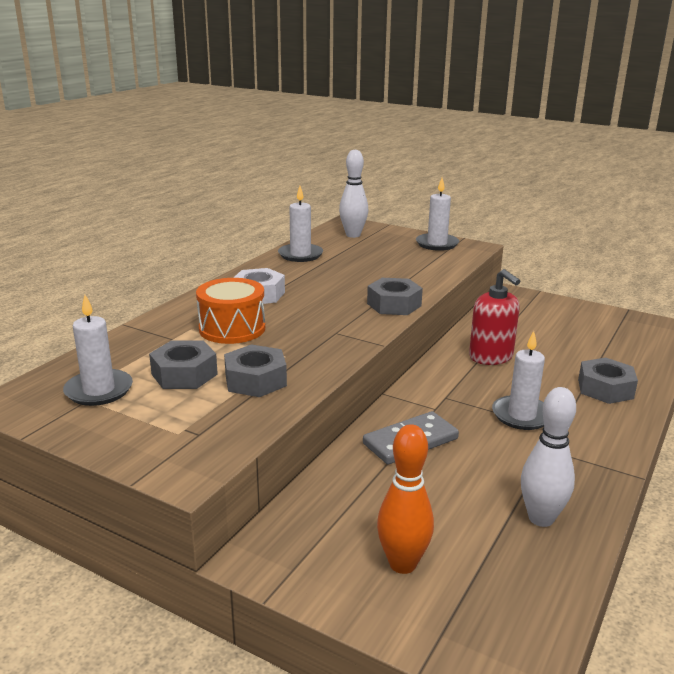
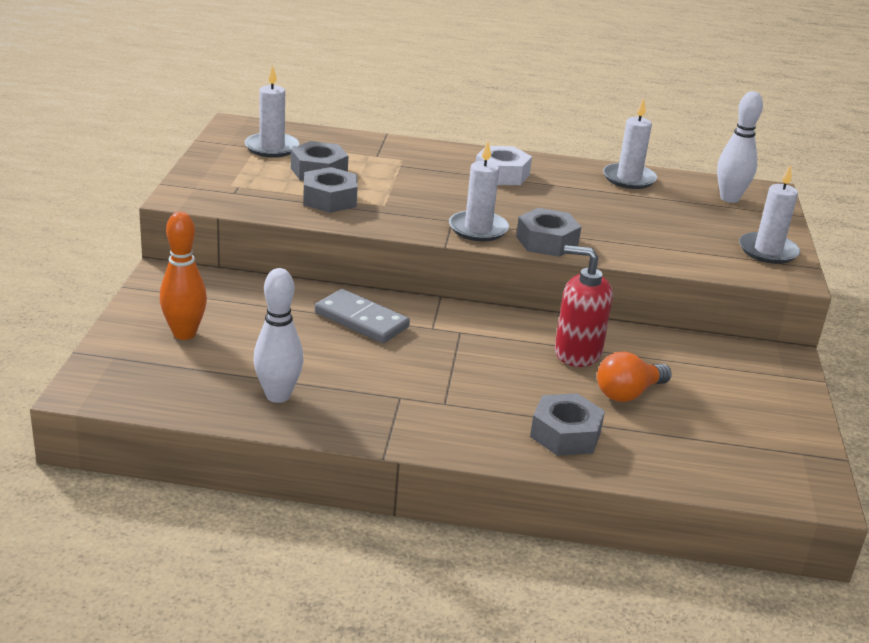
camera: 65 degrees right, 5 degrees up
orange drum [196,278,265,344] -> none
red soap dispenser [469,269,520,365] -> red soap dispenser turned 75 degrees clockwise [555,245,613,367]
white candle [492,331,545,430] -> white candle moved to [449,141,509,241]
none -> orange light bulb [597,351,672,402]

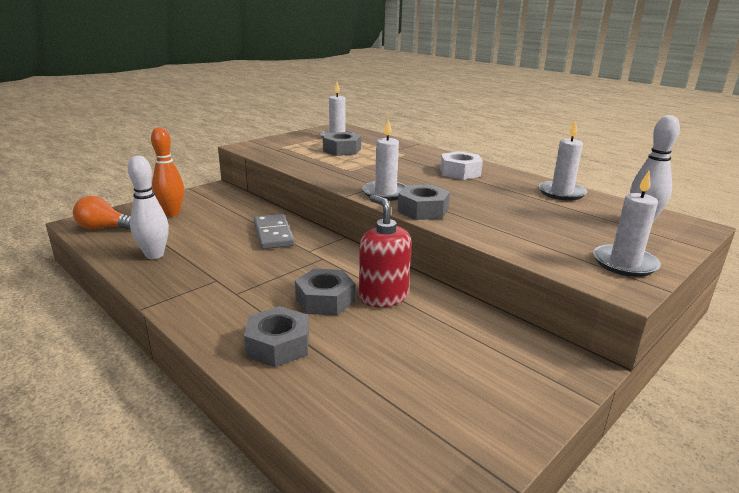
camera: 40 degrees right, 5 degrees down
grey nut [303,167,358,213] -> grey nut moved to [295,269,355,316]
orange light bulb [597,351,672,402] -> orange light bulb moved to [73,196,131,230]

